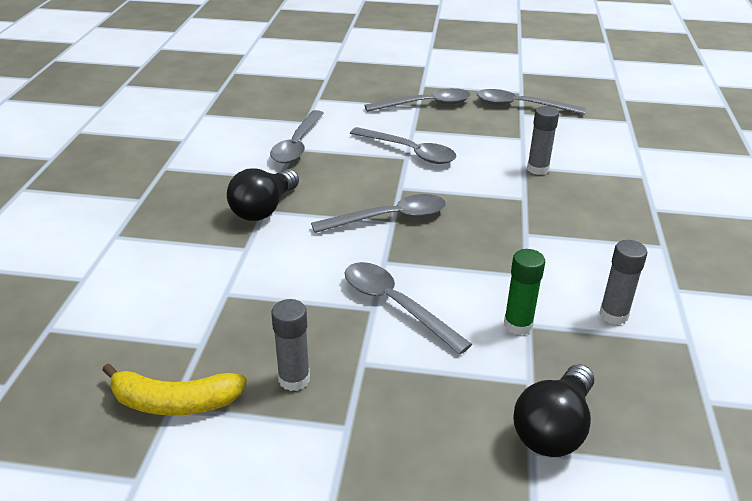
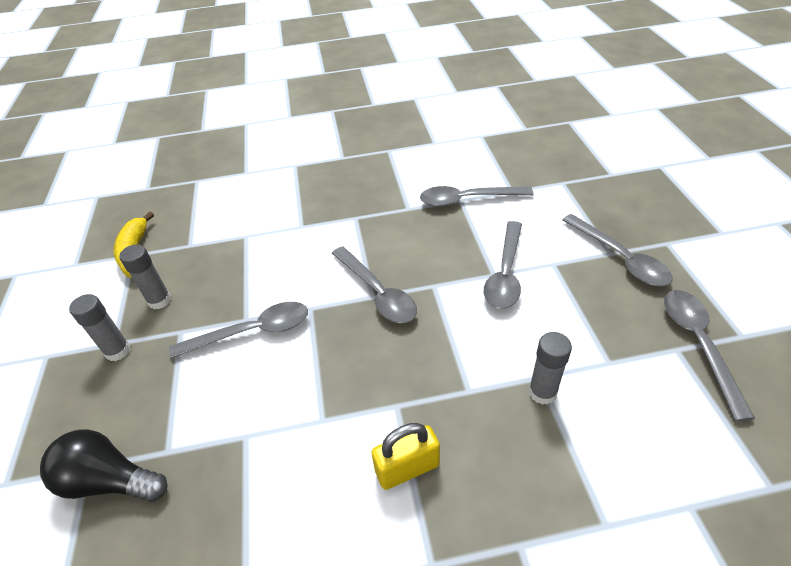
camera: 75 degrees right, 10 degrees up
black light bulb [227,168,299,221] -> none
grey spoon [345,262,472,355] -> grey spoon turned 45 degrees clockwise [169,302,308,359]
green glue stick [504,249,545,335] -> none
grey glue stick [599,240,647,325] -> grey glue stick moved to [69,294,130,361]
none -> yellow padlock [371,423,440,490]

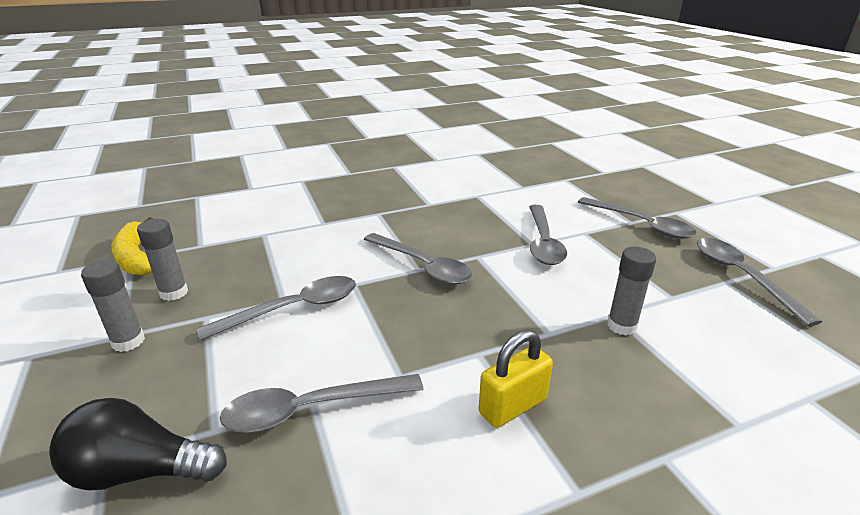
camera: 15 degrees left, 15 degrees down
grey spoon [420,186,533,207] -> grey spoon moved to [220,374,424,433]

